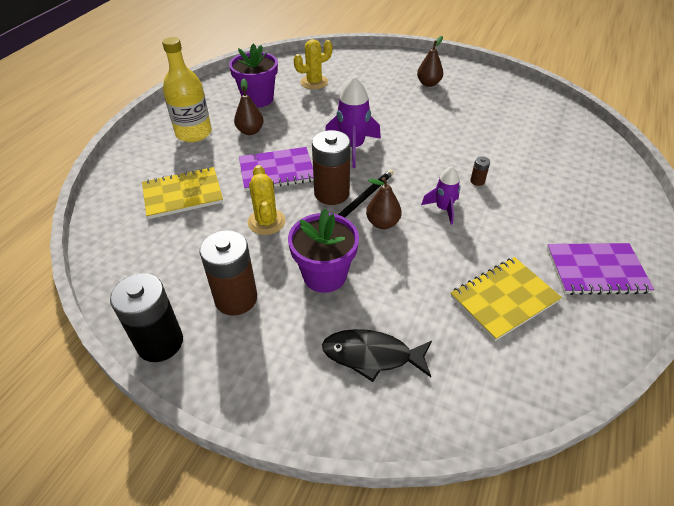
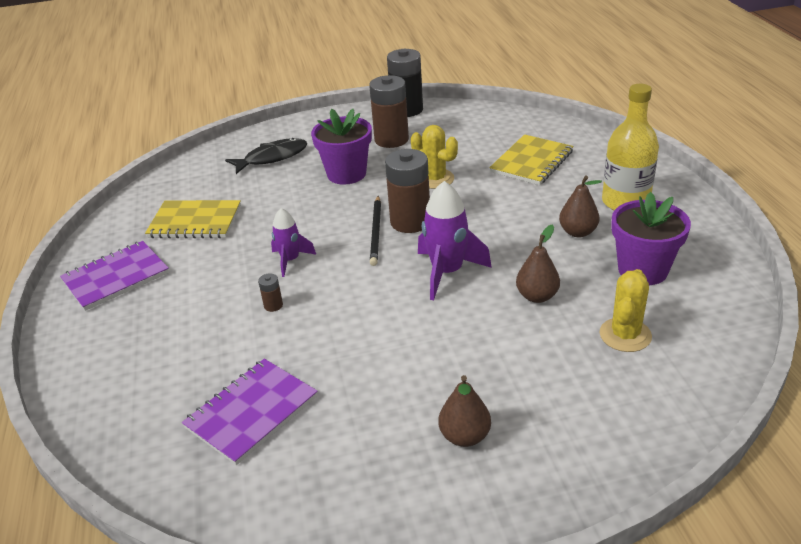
camera: 145 degrees right, 10 degrees down
purple notebook [239,147,314,191] -> purple notebook moved to [182,359,318,465]
brown pear [366,177,402,229] -> brown pear moved to [516,224,560,303]
yellow notebook [451,257,562,341] -> yellow notebook turned 75 degrees clockwise [145,200,241,238]

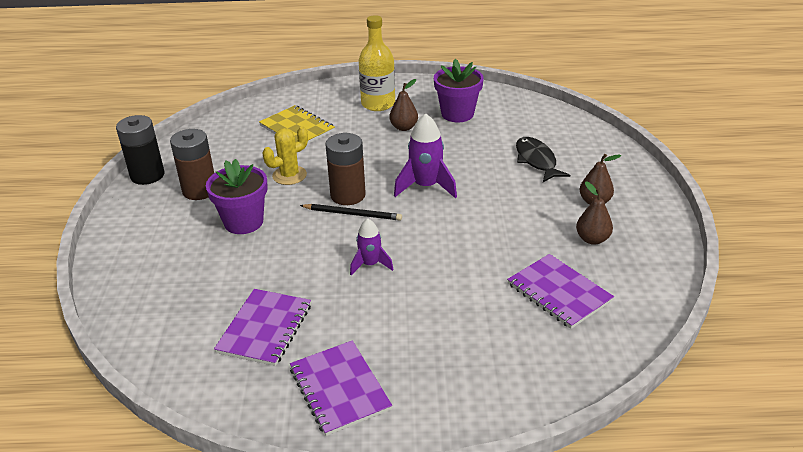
camera: 80 degrees left, 0 degrees up
yellow notebook [145,200,241,238] -> purple notebook [214,289,311,366]
black fish [225,138,307,174] -> black fish moved to [516,137,570,182]
brown battery [258,273,283,312] -> none
brown pear [516,224,560,303] -> brown pear moved to [576,181,613,245]
yellow cactus [599,269,652,352] -> none

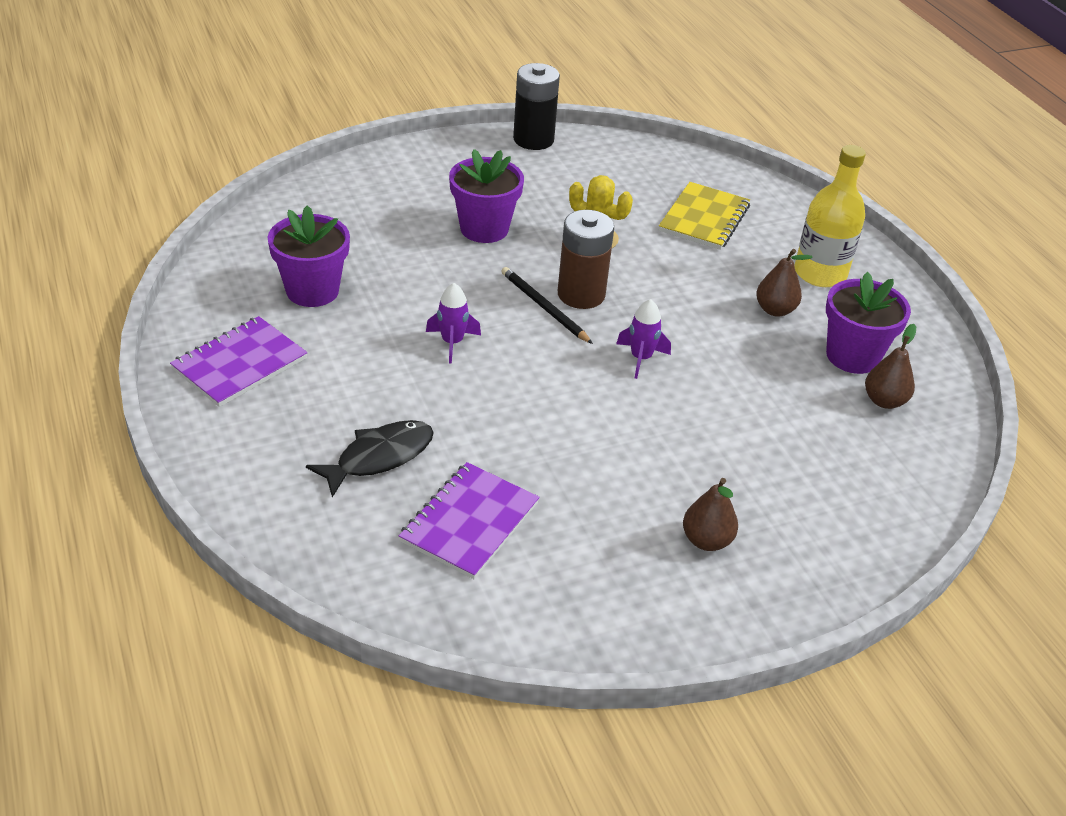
camera: 65 degrees right, 5 degrees up
brown battery [170,129,214,200] -> none
purple notebook [214,289,311,366] -> purple flower pot [268,206,350,307]
black pencil [300,204,402,220] -> black pencil turned 150 degrees clockwise [501,267,593,344]
purple rocket [394,113,457,198] -> purple rocket [616,299,671,379], size x0.61
black fish [516,137,570,182] -> black fish moved to [306,420,434,498]
brown pear [576,181,613,245] -> brown pear moved to [865,324,916,409]

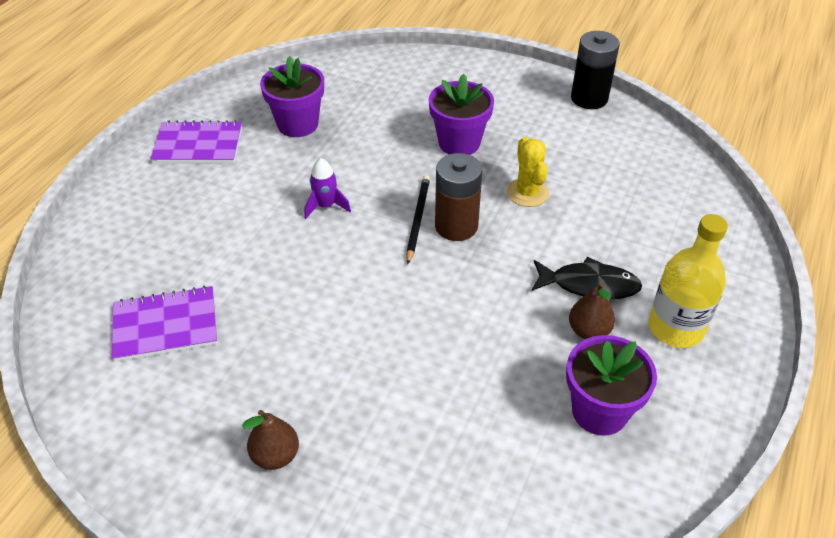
camera: 50 degrees right, 5 degrees up
black fish [306,420,434,498] -> black fish moved to [532,257,642,300]
purple rocket [616,299,671,379] -> none
yellow notebook [659,182,750,250] -> none
brown pear [865,324,916,409] -> none

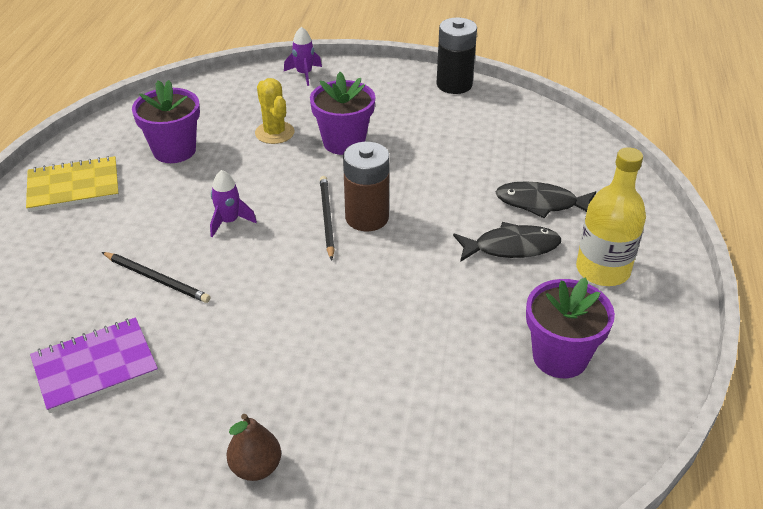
camera: 15 degrees left, 5 degrees down
purple notebook [150,120,242,164] -> yellow notebook [26,156,119,212]
yellow cactus [507,137,549,207] -> yellow cactus moved to [255,78,294,144]
brown pear [569,282,615,339] -> none
none -> black pencil [102,252,210,303]
none -> purple rocket [284,27,322,86]
none -> black fish [496,181,596,218]

